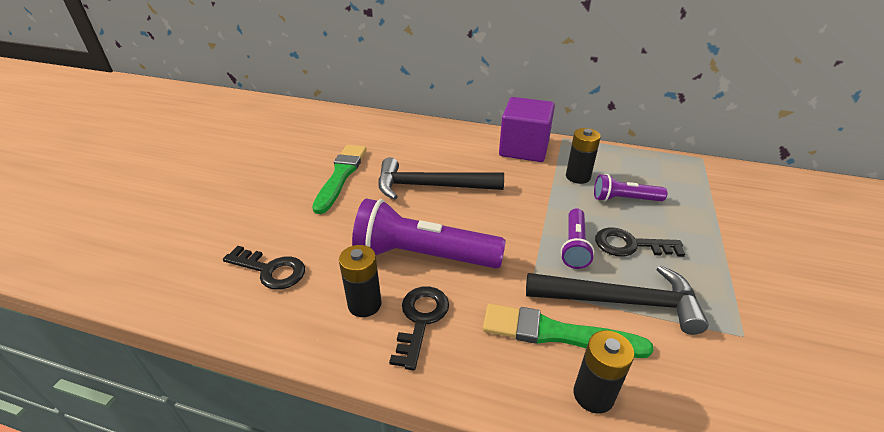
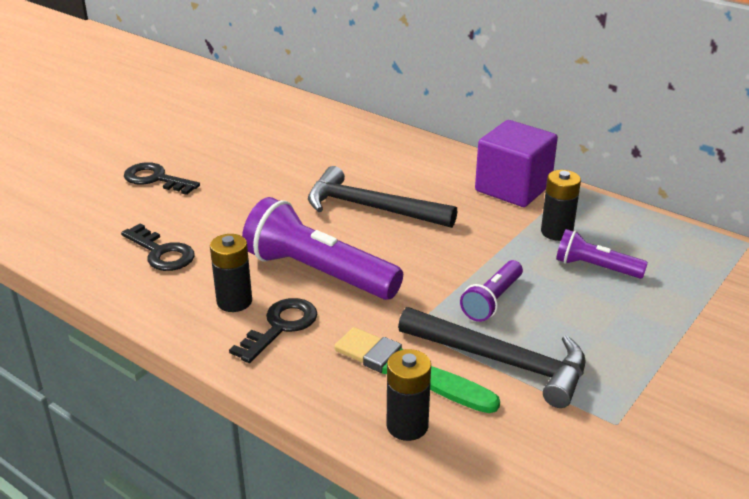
camera: 20 degrees right, 5 degrees down
green brush [312,145,367,214] -> none
black key [595,227,685,257] -> black key moved to [124,162,200,195]

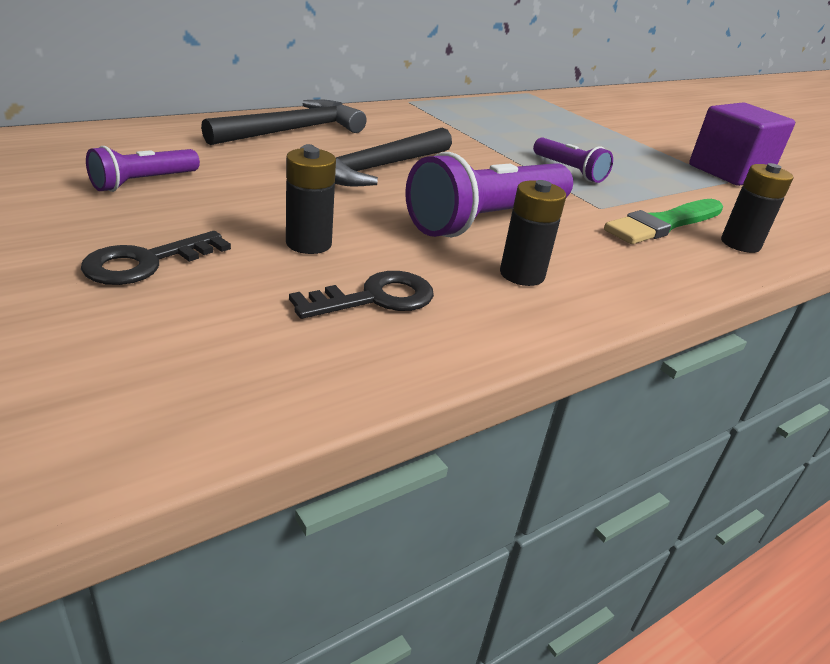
camera: 75 degrees left, 0 degrees up
black key [229,298,318,363] -> none
black hammer [398,307,586,408] -> black hammer moved to [201,99,366,145]
purple cube [475,120,558,207] -> purple cube moved to [689,103,795,186]
black battery [541,170,581,241] -> black battery moved to [286,147,336,254]
purple flashlight [556,229,648,279] -> purple flashlight moved to [86,146,200,192]

